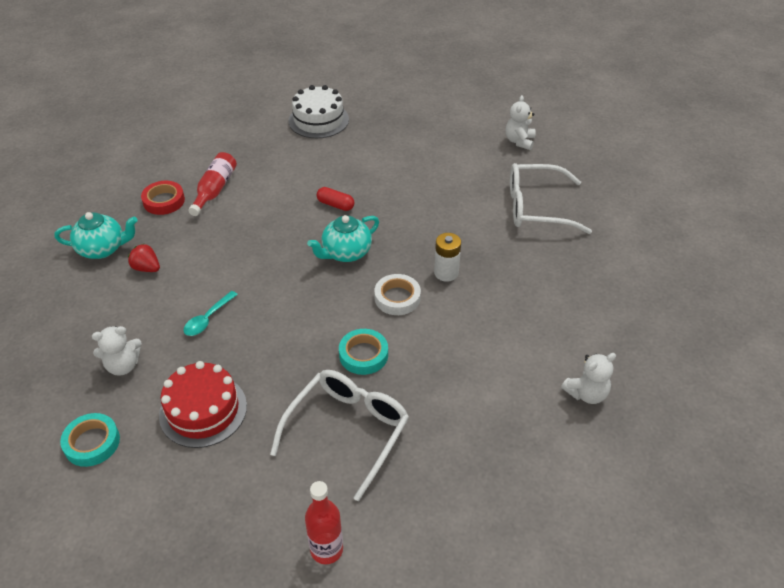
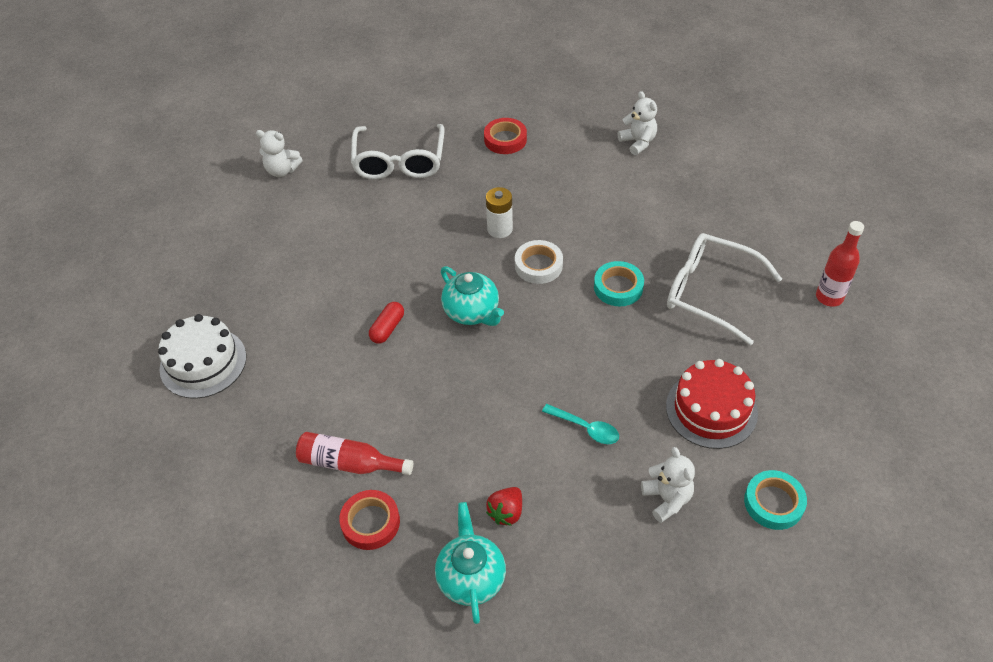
camera: 90 degrees left, 5 degrees up
none -> red tape [484,118,527,154]

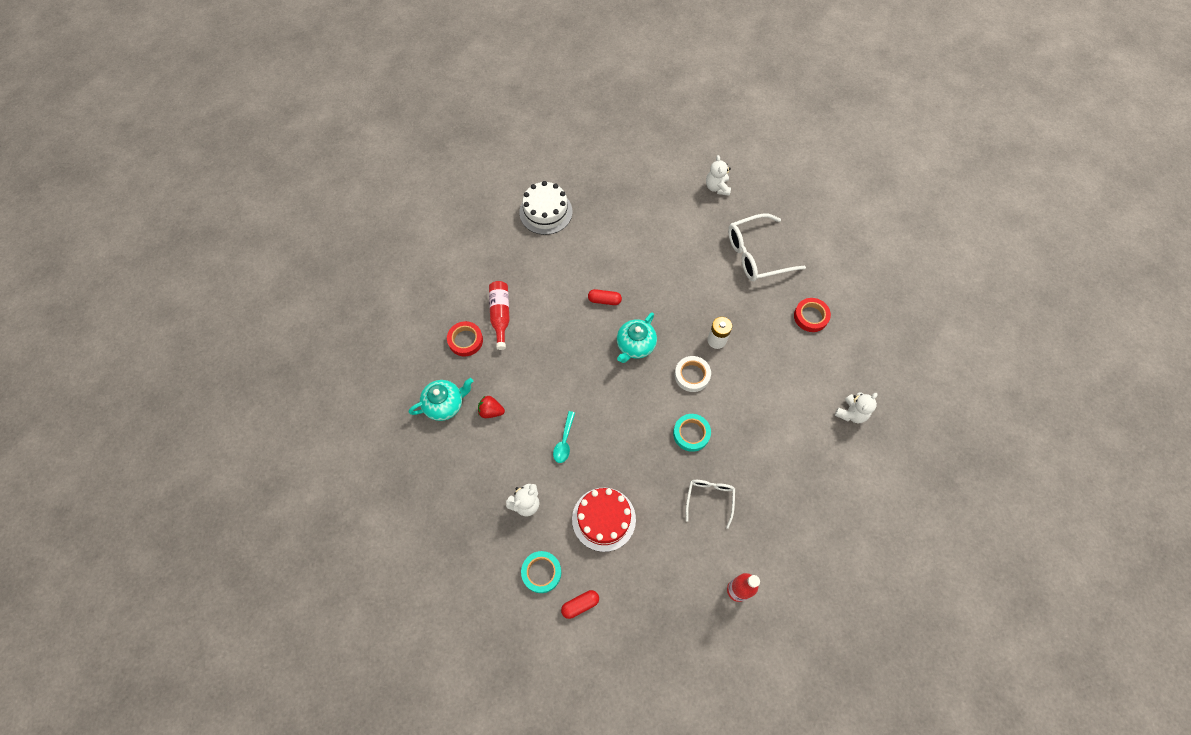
camera: 70 degrees right, 15 degrees up
white glasses [667,233,782,345] -> white glasses [686,480,735,529], size x0.59
none -> red capsule [561,590,599,619]

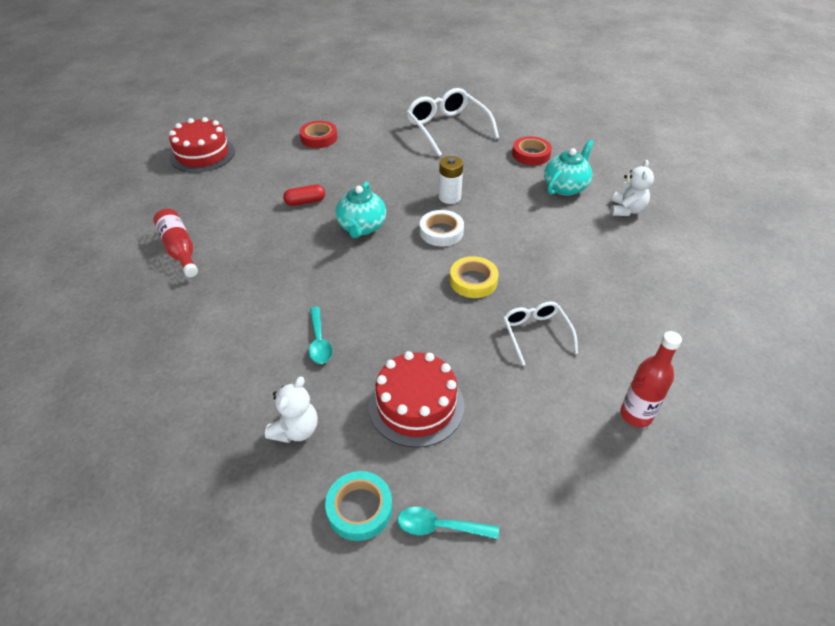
camera: 25 degrees left, 20 degrees down
turquoise teapot [409,378,473,421] -> turquoise teapot moved to [544,140,594,196]
red tape [447,321,483,356] -> red tape moved to [299,121,337,148]
red strawberry [478,396,505,418] -> none
white cake [519,181,573,235] -> red cake [169,117,235,173]
red capsule [561,590,599,619] -> turquoise spoon [398,507,499,539]
turquoise tape [673,414,711,452] -> yellow tape [450,256,499,298]
white teddy bear [706,155,731,196] -> none
white glasses [728,213,806,281] -> white glasses turned 105 degrees clockwise [406,88,499,157]

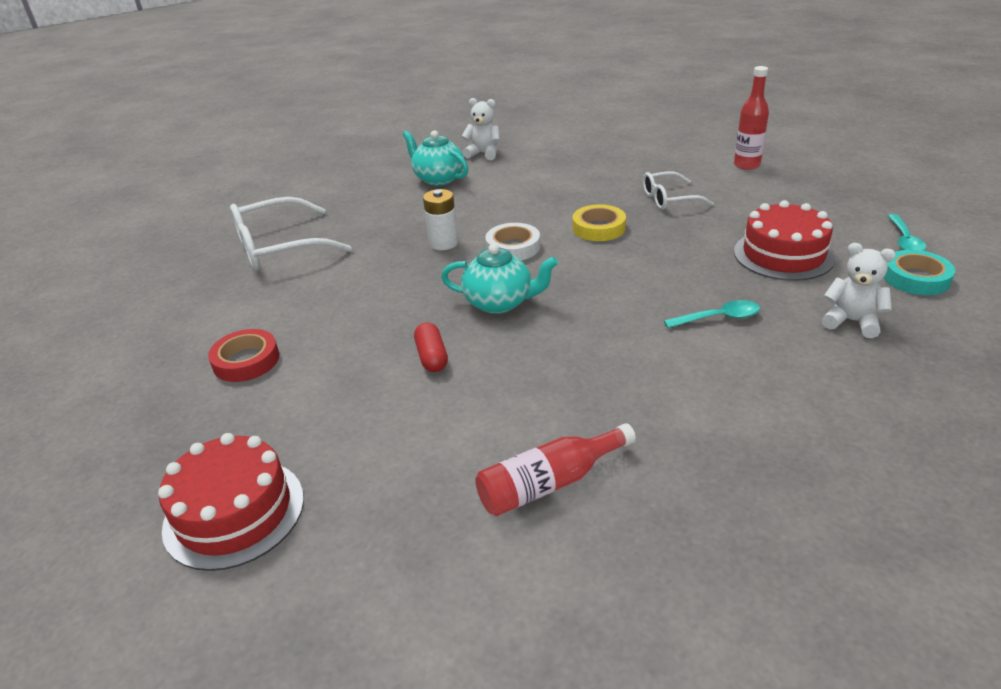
camera: 85 degrees left, 10 degrees down
red tape [512,136,552,165] -> none

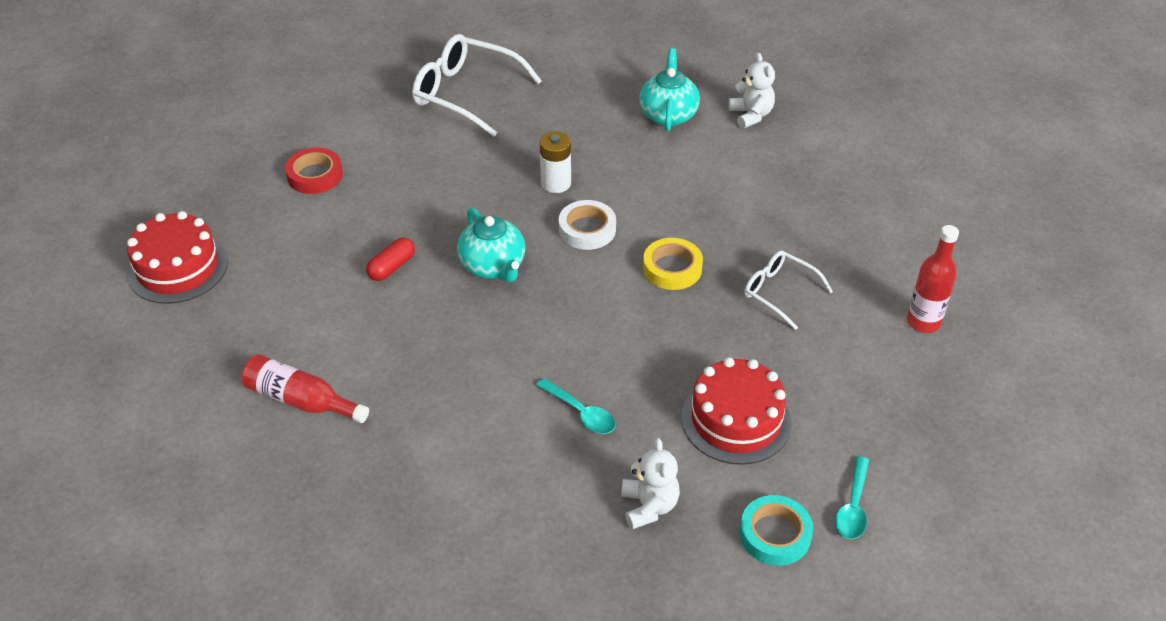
camera: 50 degrees right, 10 degrees up
turquoise spoon [888,214,927,251] -> turquoise spoon turned 45 degrees counterclockwise [835,456,869,539]

